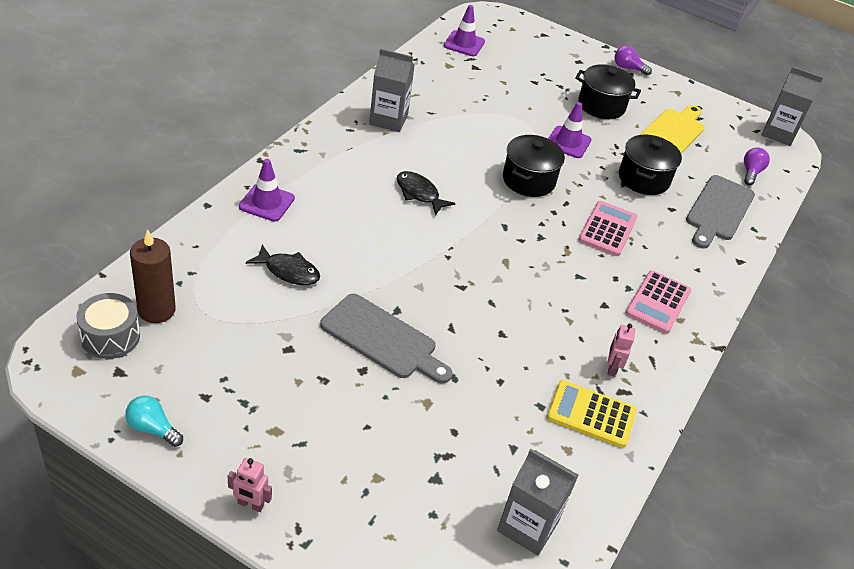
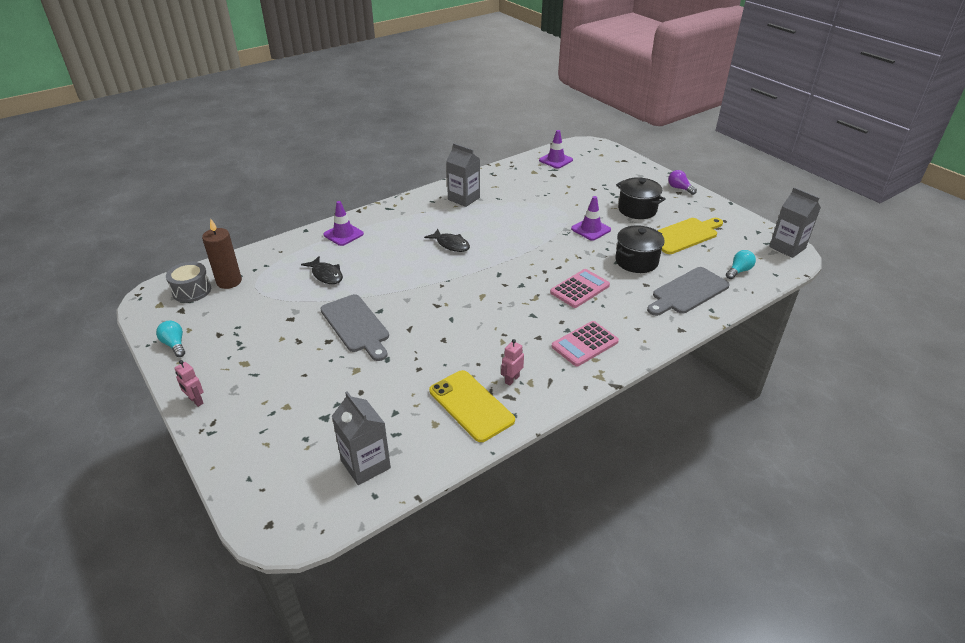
camera: 30 degrees right, 5 degrees down
black fish [397,171,455,215] -> black fish turned 150 degrees clockwise [424,229,470,252]
black pot [503,135,565,197] -> none
yellow calculator [547,380,637,448] -> yellow phone [429,370,515,442]
purple light bulb [744,147,770,185] -> turquoise light bulb [726,250,756,279]

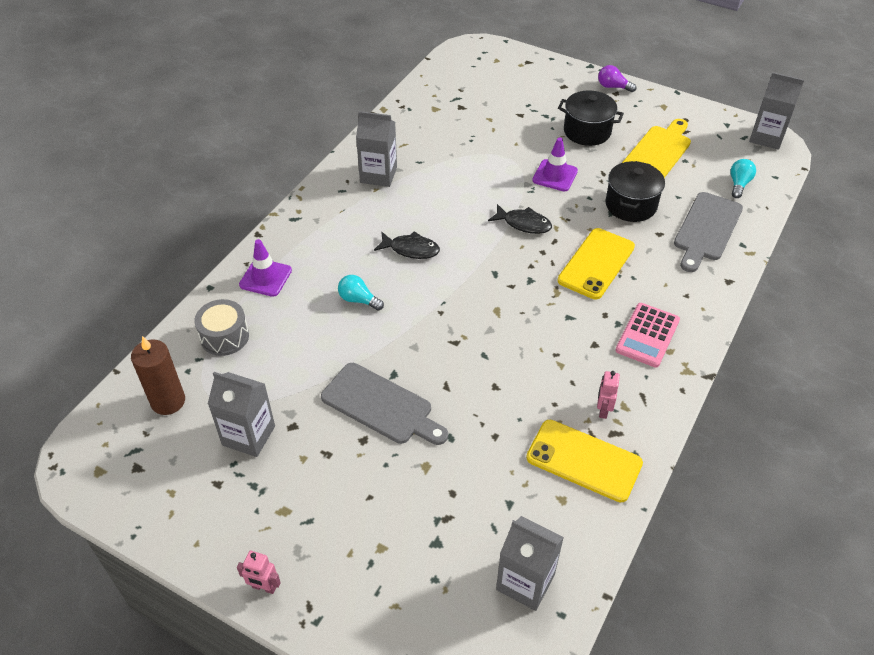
camera: 25 degrees left, 10 degrees up
turquoise light bulb [156,321,185,357] -> turquoise light bulb moved to [338,275,384,311]
grey drum [166,262,211,303] -> grey drum moved to [194,299,249,356]
black fish [301,256,343,284] -> black fish moved to [488,204,552,234]
purple traffic cone [539,130,573,169] -> none
pink calculator [550,269,610,308] -> yellow phone [558,228,635,300]
none -> grey carton [208,372,275,457]

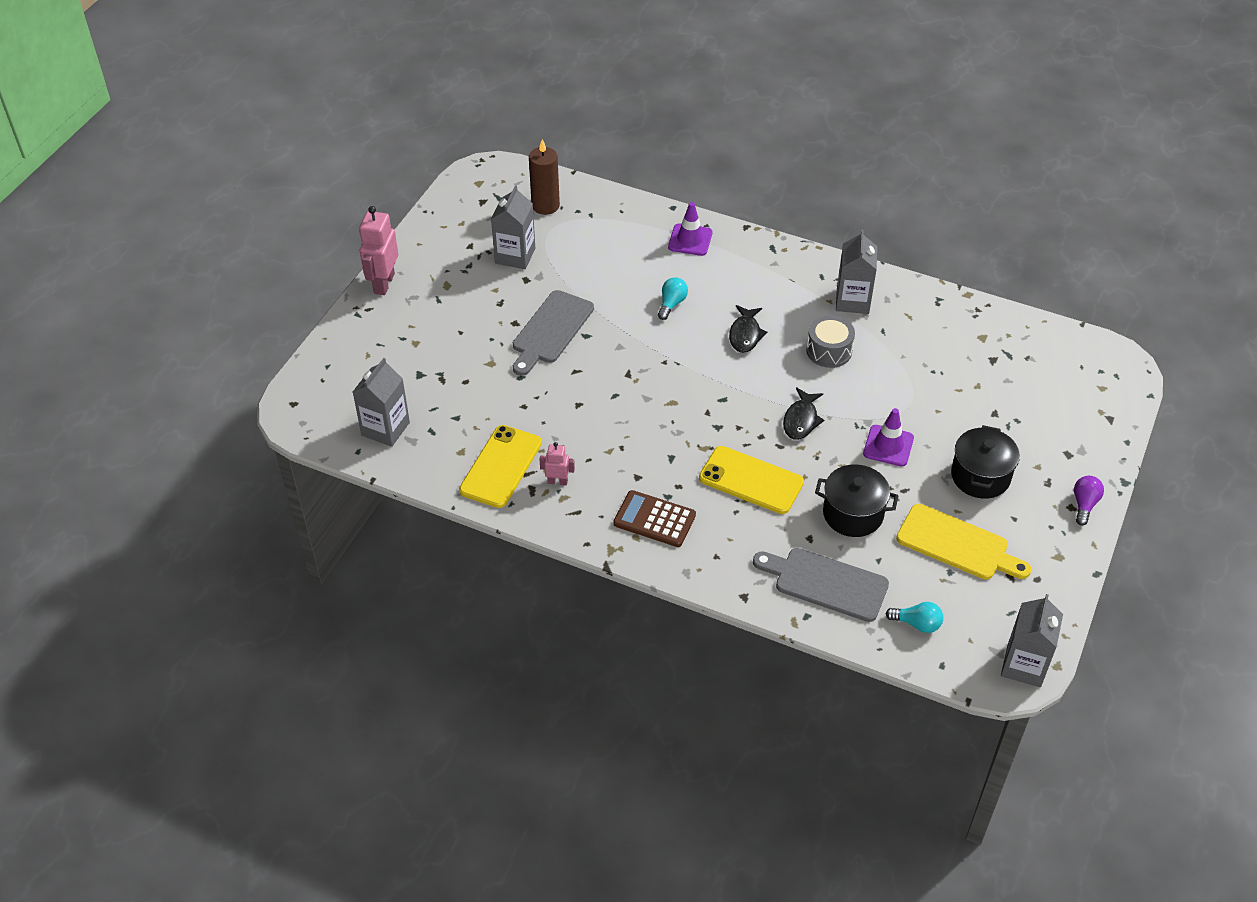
camera: 85 degrees right, 0 degrees up
grey drum [194,299,249,356] -> grey drum moved to [806,315,855,368]
pink robot [237,551,281,594] -> pink robot [359,206,398,295], size x1.86
pink calculator [615,303,680,368] -> brown calculator [613,490,696,547]

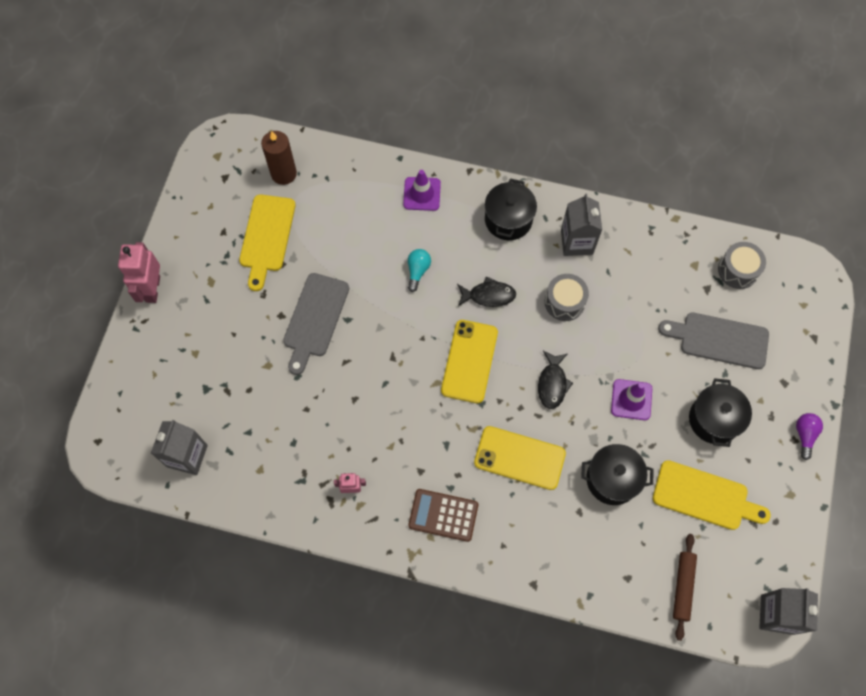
camera: 10 degrees left, 20 degrees up
yellow phone [459,425,542,508] -> yellow phone moved to [441,320,498,403]
grey carton [491,185,535,269] -> yellow cutting board [239,194,296,291]
black fish [729,305,767,353] -> black fish turned 90 degrees counterclockwise [457,276,516,307]
grey cutting board [753,548,889,622] -> grey cutting board moved to [658,312,769,369]
turquoise light bulb [885,602,943,633] -> brown rolling pin [673,534,697,641]
none -> black pot [485,178,537,240]
none -> grey drum [718,242,766,289]

